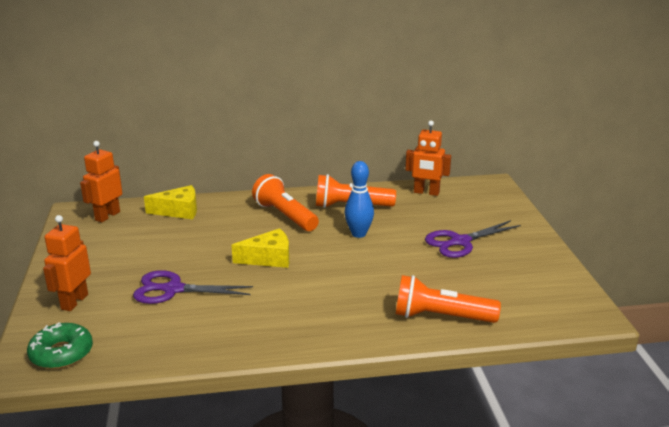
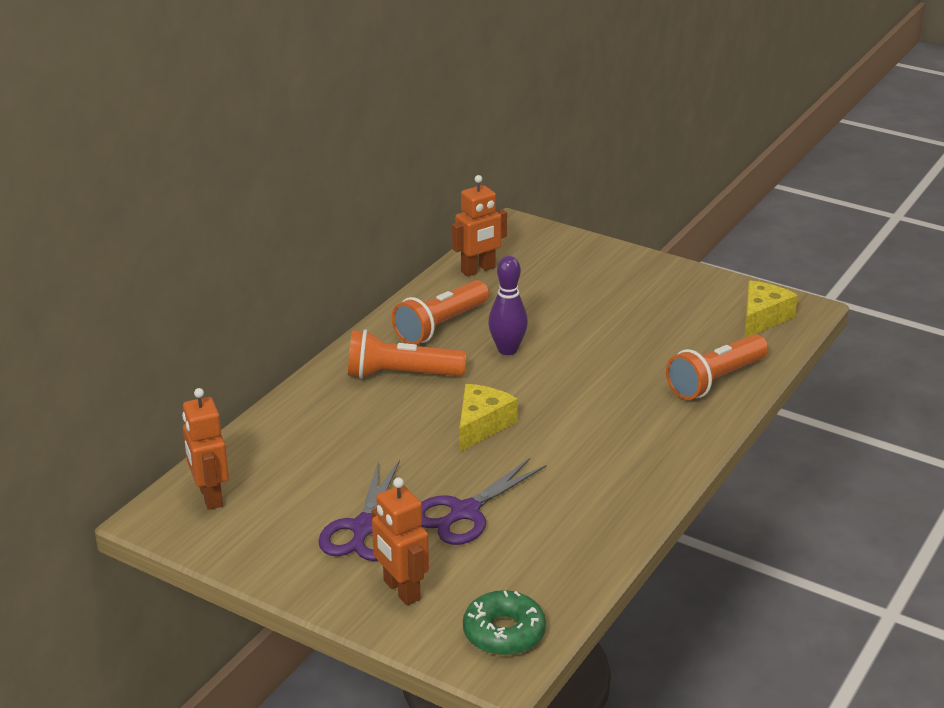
camera: 50 degrees left, 5 degrees up
yellow cheese [144,185,197,220] -> yellow cheese moved to [744,281,798,338]
blue bowling pin [345,161,374,238] -> purple bowling pin [488,256,528,355]
purple scissors [425,220,521,258] -> purple scissors moved to [318,460,400,561]

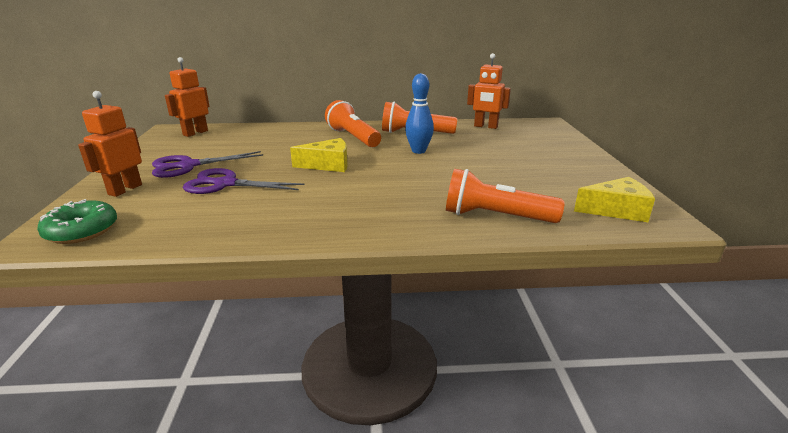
camera: 55 degrees right, 5 degrees down
purple bowling pin [488,256,528,355] -> blue bowling pin [405,73,434,154]

